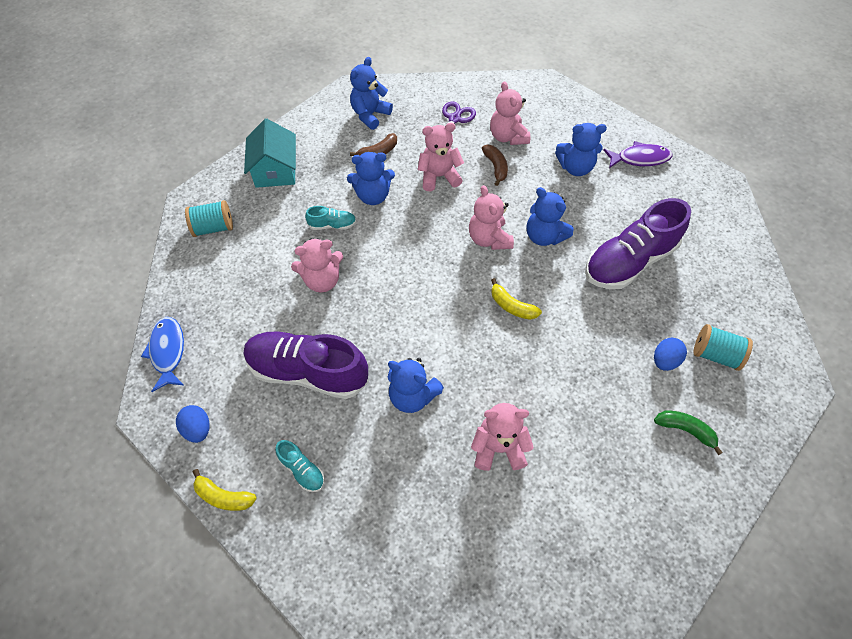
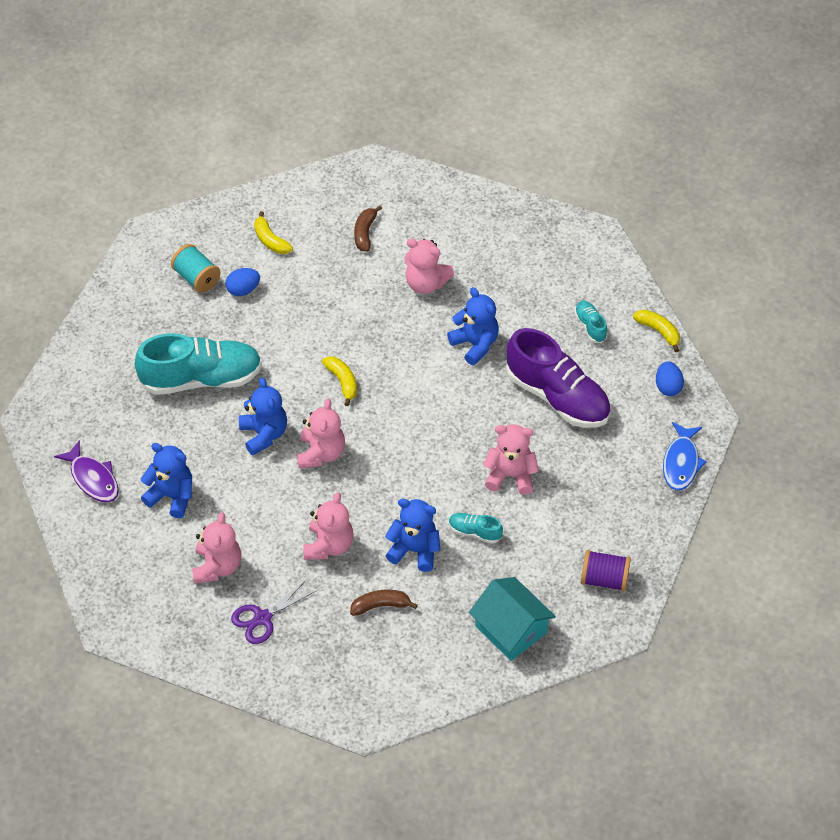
camera: 155 degrees left, 5 degrees down
turquoise spool [185,200,233,237] -> purple spool [581,550,631,592]
turquoise house [244,118,296,188] -> turquoise house turned 60 degrees counterclockwise [469,577,556,661]
blue teddy bear [350,57,393,130] -> none
pink teddy bear [418,123,464,191] -> pink teddy bear turned 90 degrees counterclockwise [303,492,354,560]
brown banana [482,145,508,186] -> brown banana moved to [354,205,382,252]
purple shoe [585,198,691,289] -> turquoise shoe [135,333,262,395]
purple fish [603,141,673,168] -> purple fish turned 150 degrees counterclockwise [54,441,119,502]
green banana [654,411,723,455] -> yellow banana [254,211,293,254]

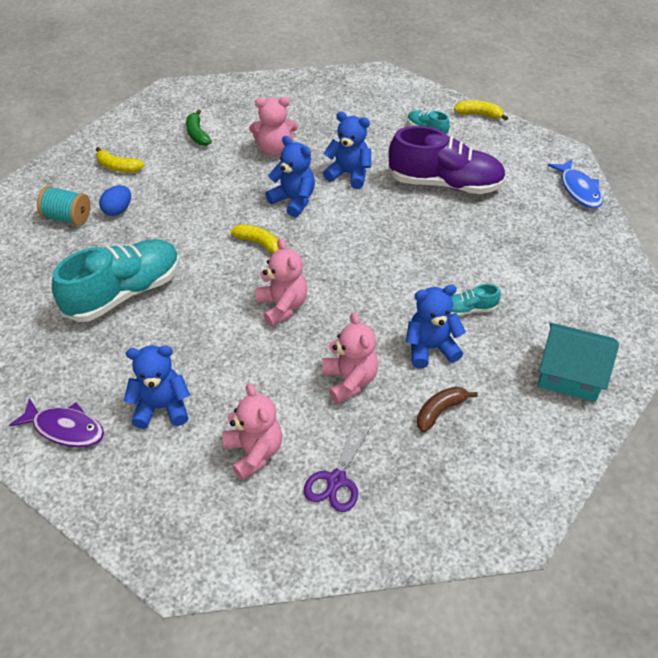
camera: 30 degrees left, 5 degrees down
blue teddy bear [239,378,287,455] -> blue teddy bear moved to [265,136,315,217]
brown banana [354,205,382,252] -> green banana [186,110,212,146]
pink teddy bear [483,424,539,495] -> none
purple spool [581,550,631,592] -> none
blue egg [656,361,684,396] -> none

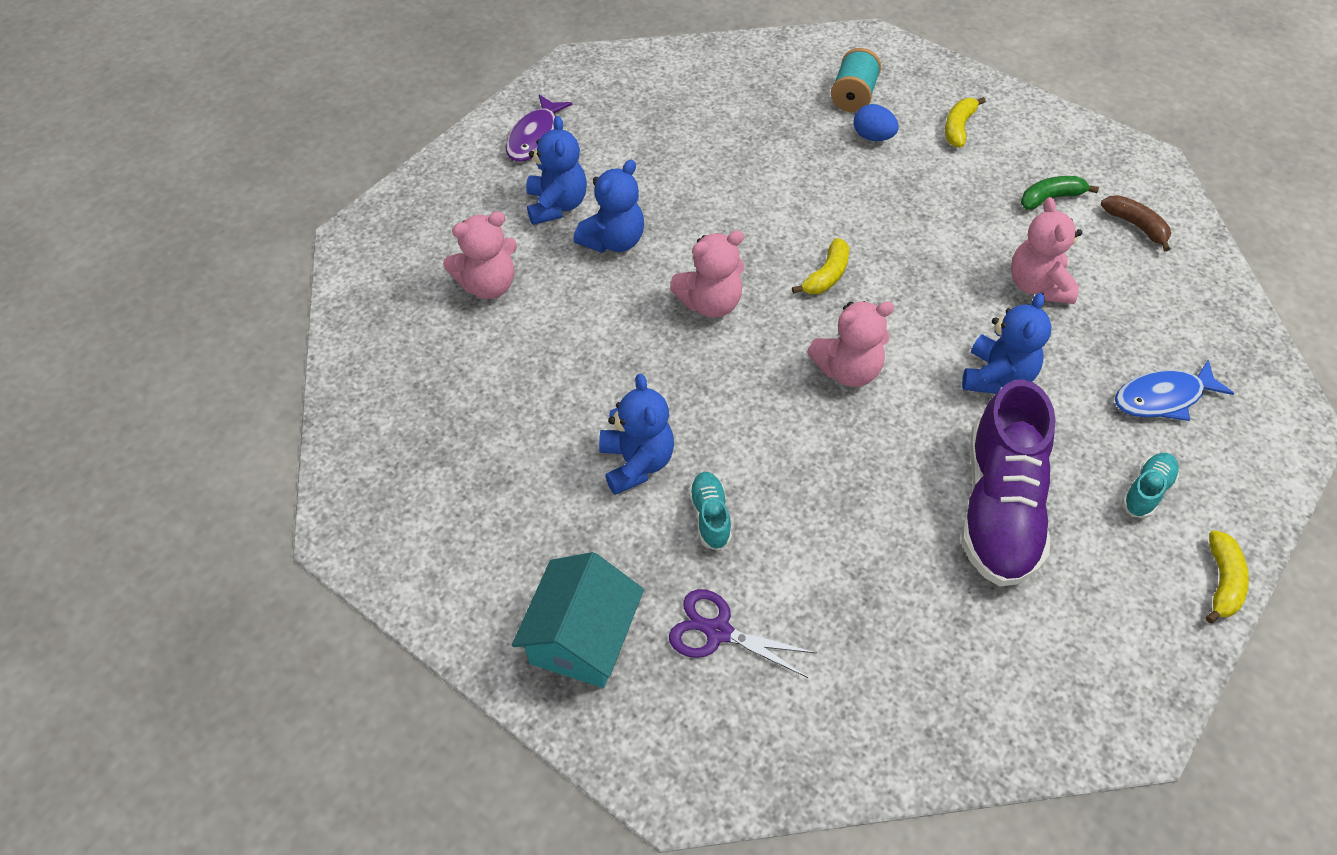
camera: 90 degrees right, 5 degrees up
turquoise shoe [52,239,180,322] -> none
blue teddy bear [265,136,315,217] -> blue teddy bear moved to [574,159,644,253]
purple scissors [304,421,371,512] -> purple scissors moved to [669,589,816,678]
pink teddy bear [322,312,378,404] -> pink teddy bear moved to [807,301,894,387]
brown banana [417,387,478,432] -> brown banana moved to [1101,195,1171,252]
blue fish [548,159,603,208] -> blue fish moved to [1115,360,1234,421]

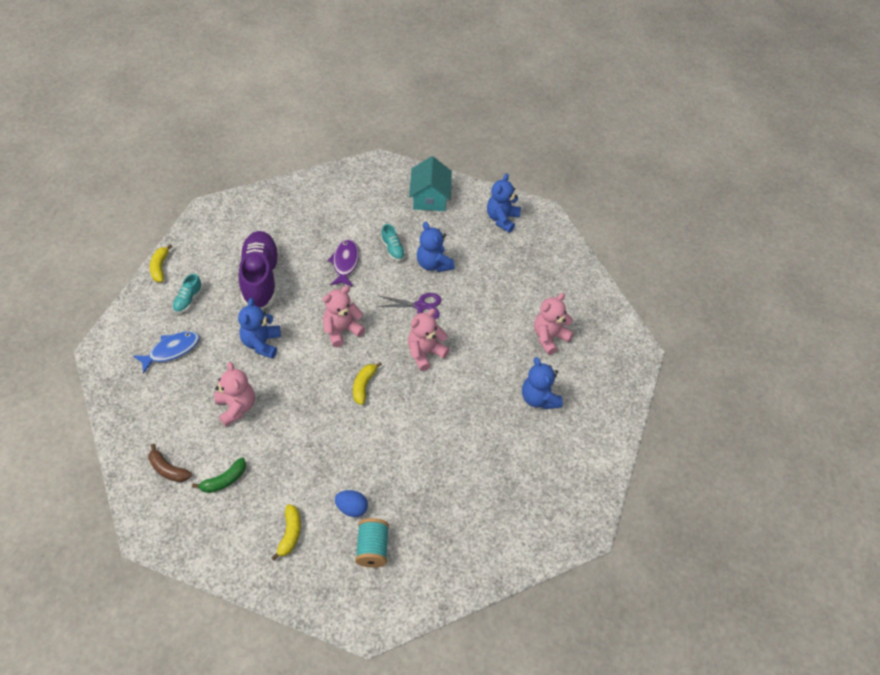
camera: 160 degrees right, 0 degrees up
purple fish [506,95,572,162] -> purple fish moved to [327,239,359,287]
blue teddy bear [574,159,644,253] -> blue teddy bear moved to [487,173,521,233]
purple scissors [669,589,816,678] -> purple scissors moved to [376,293,441,319]

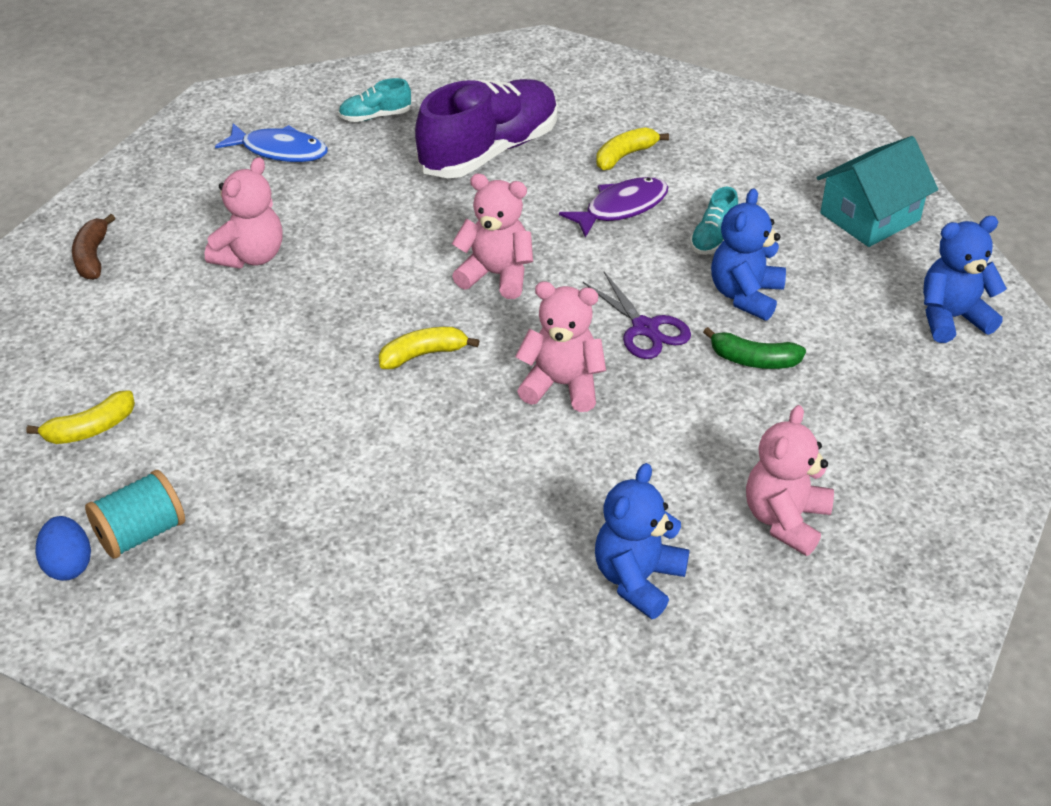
camera: 55 degrees right, 10 degrees down
yellow banana [150,244,173,282] -> yellow banana moved to [596,127,669,170]
green banana [192,457,246,493] -> green banana moved to [703,327,806,369]
blue teddy bear [238,298,281,359] -> none
blue egg [335,490,368,517] -> blue egg moved to [35,516,91,581]
pink teddy bear [534,293,574,355] -> pink teddy bear turned 75 degrees counterclockwise [746,405,834,556]

